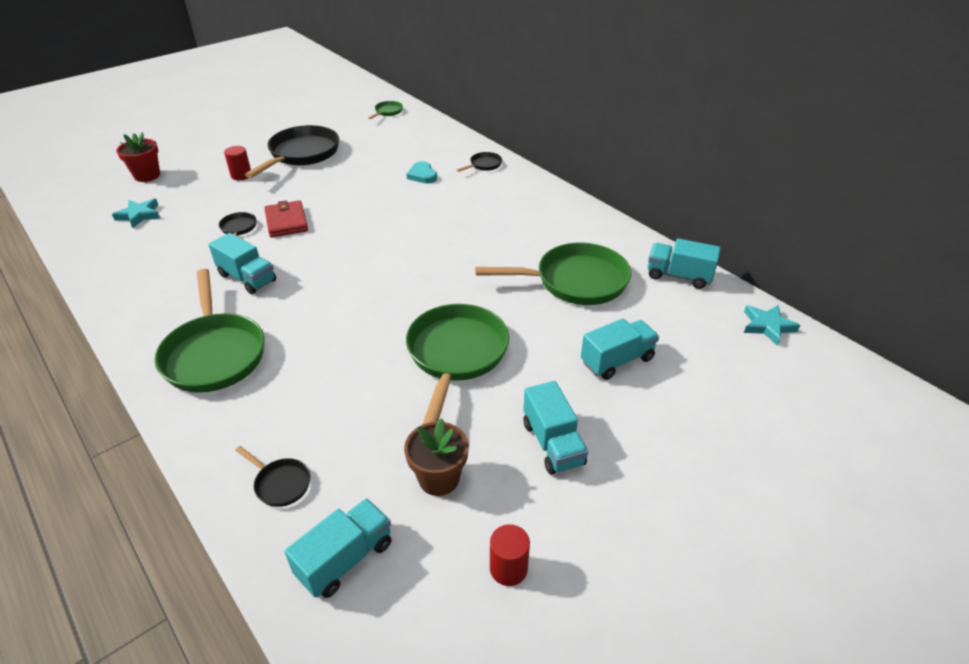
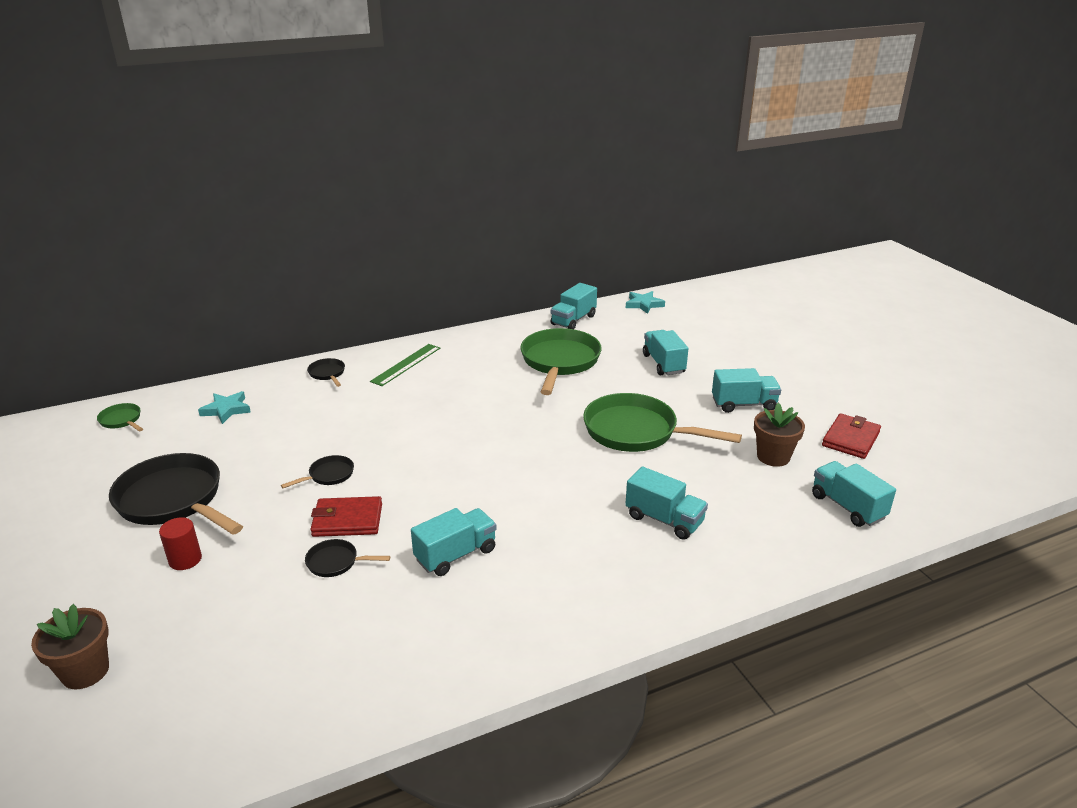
camera: 75 degrees left, 10 degrees down
turquoise star [112,199,160,228] -> turquoise star moved to [198,391,251,424]
red flower pot [116,132,160,182] -> brown flower pot [31,604,109,689]
green pan [155,269,265,393] -> none
black pan [235,446,310,507] -> black pan moved to [281,455,354,488]
turquoise heart [407,161,437,184] -> none
red cylinder [490,524,530,586] -> red wallet [822,413,881,459]
none -> green ruler [370,344,440,386]
none -> turquoise truck [625,466,708,540]

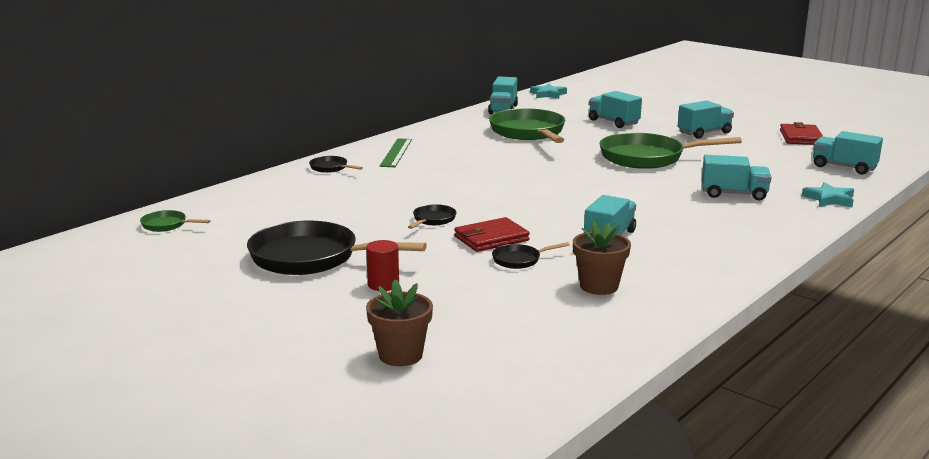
camera: 25 degrees left, 10 degrees down
turquoise star [198,391,251,424] -> turquoise star moved to [802,182,854,207]
brown flower pot [754,403,805,467] -> brown flower pot moved to [573,220,631,295]

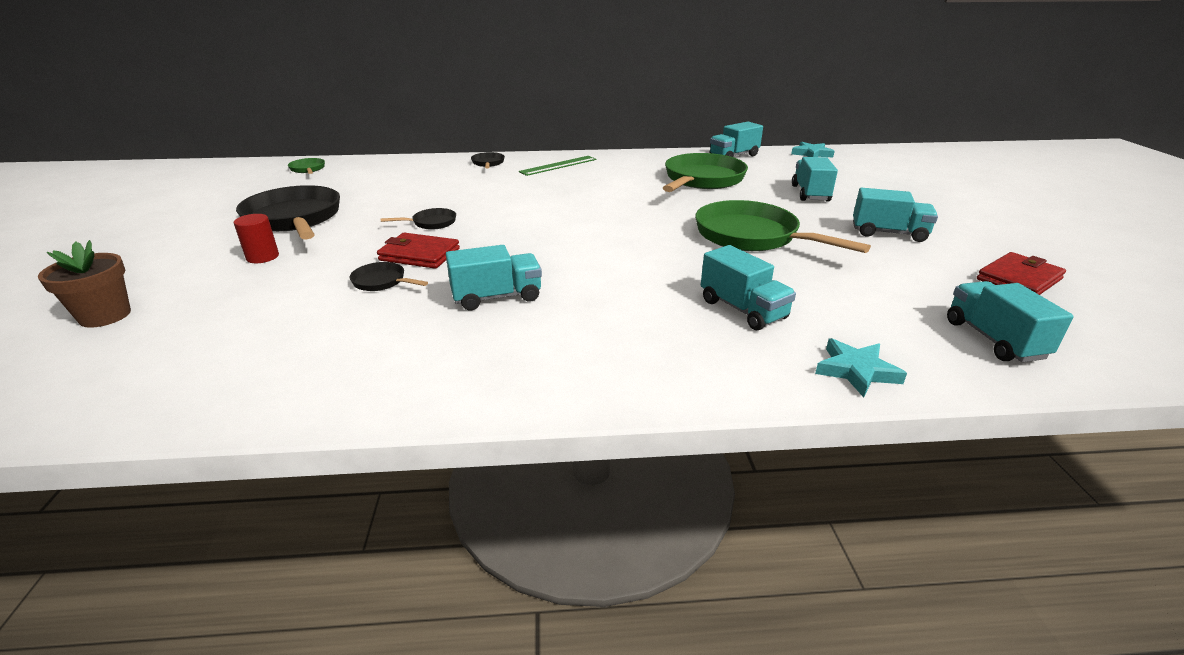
camera: 45 degrees right, 10 degrees up
brown flower pot [573,220,631,295] -> none

